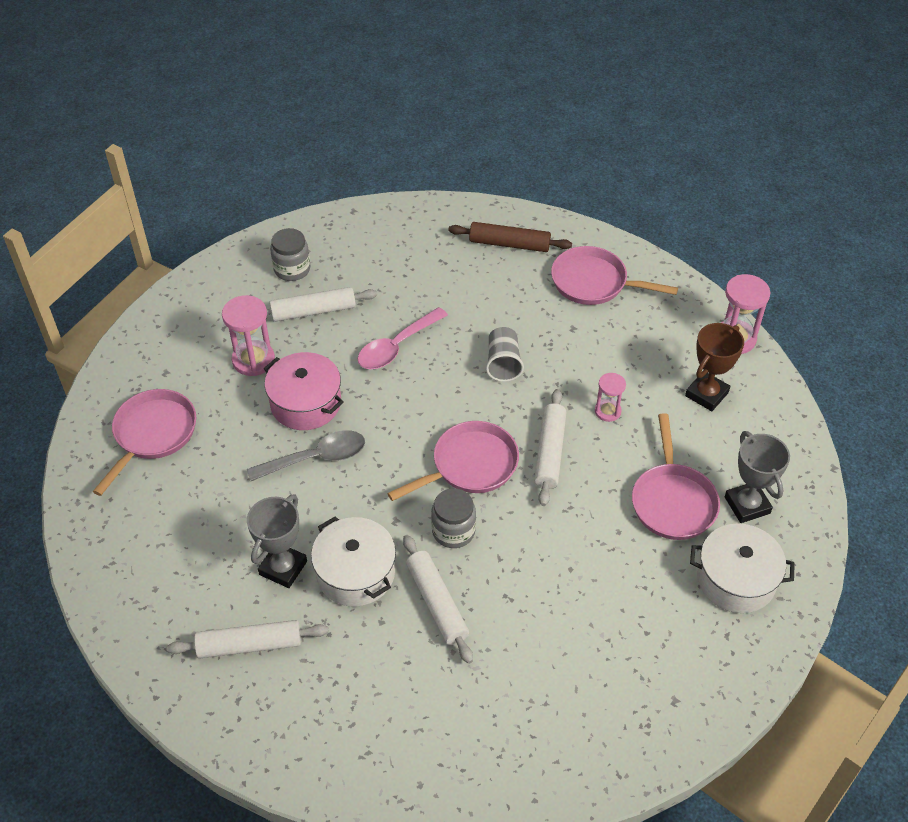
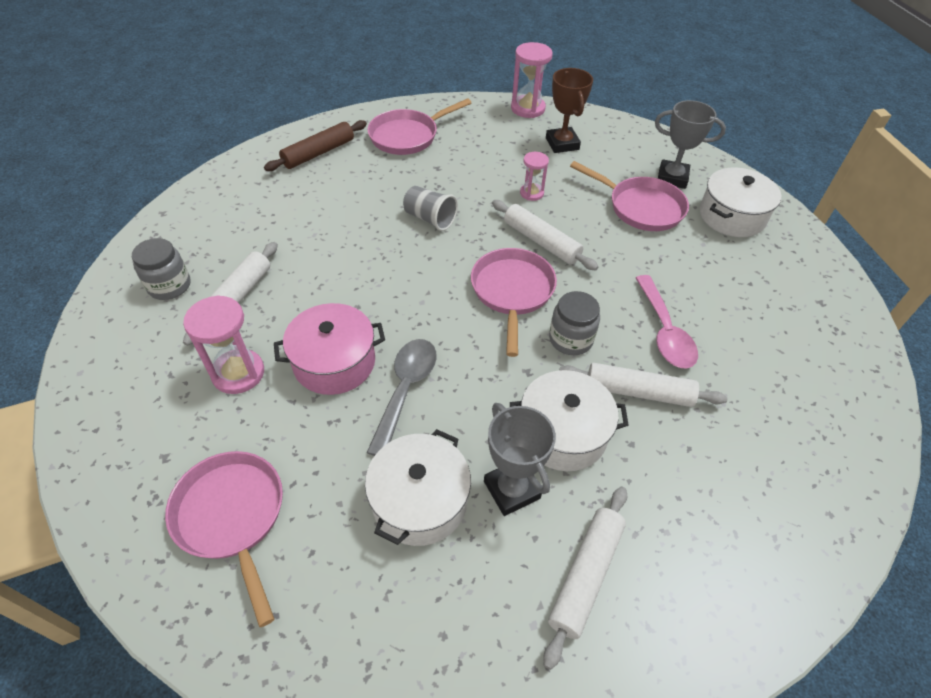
camera: 55 degrees left, 0 degrees up
pink spoon [357,307,448,369] -> pink spoon moved to [636,275,698,369]
none -> white pot [365,429,471,546]

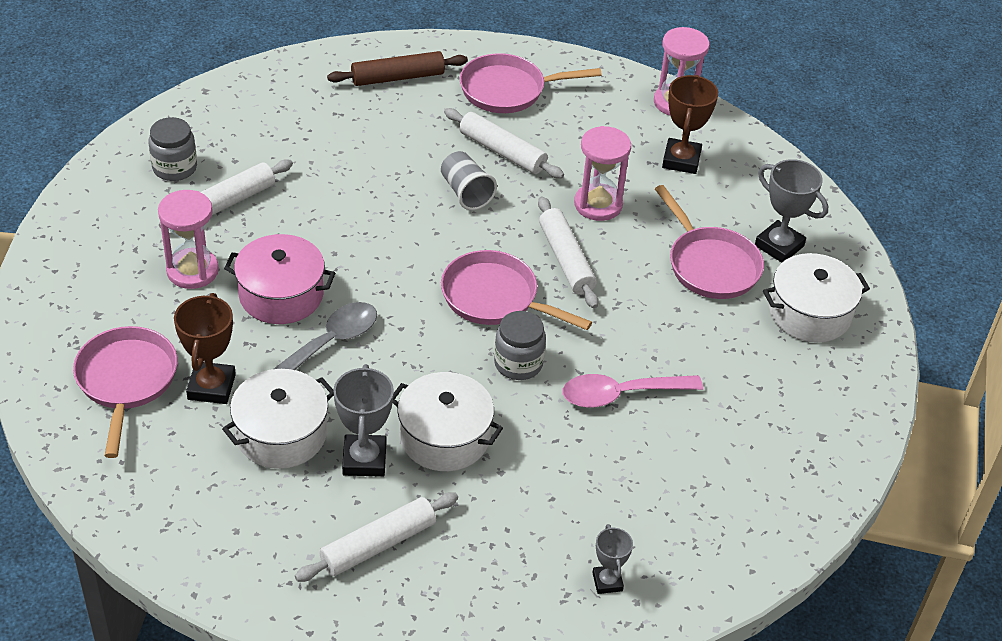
camera: 25 degrees right, 5 degrees down
pink pan [471,248,557,357] -> pink pan turned 90 degrees counterclockwise [441,250,592,330]
pink hourglass [520,152,549,201] -> pink hourglass [574,126,631,221], size x1.66
white rolling pin [559,363,727,407] -> white rolling pin moved to [444,108,564,179]
pink spoon [636,275,698,369] -> pink spoon turned 60 degrees clockwise [563,374,703,408]
none -> brown trophy [174,293,236,404]
none -> grey trophy [592,524,633,594]

